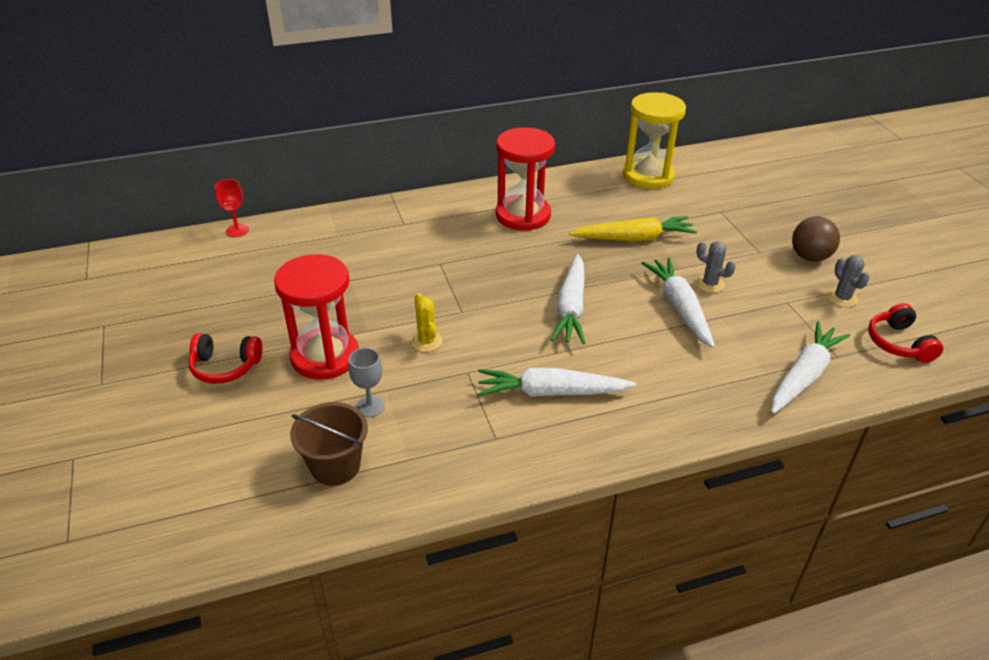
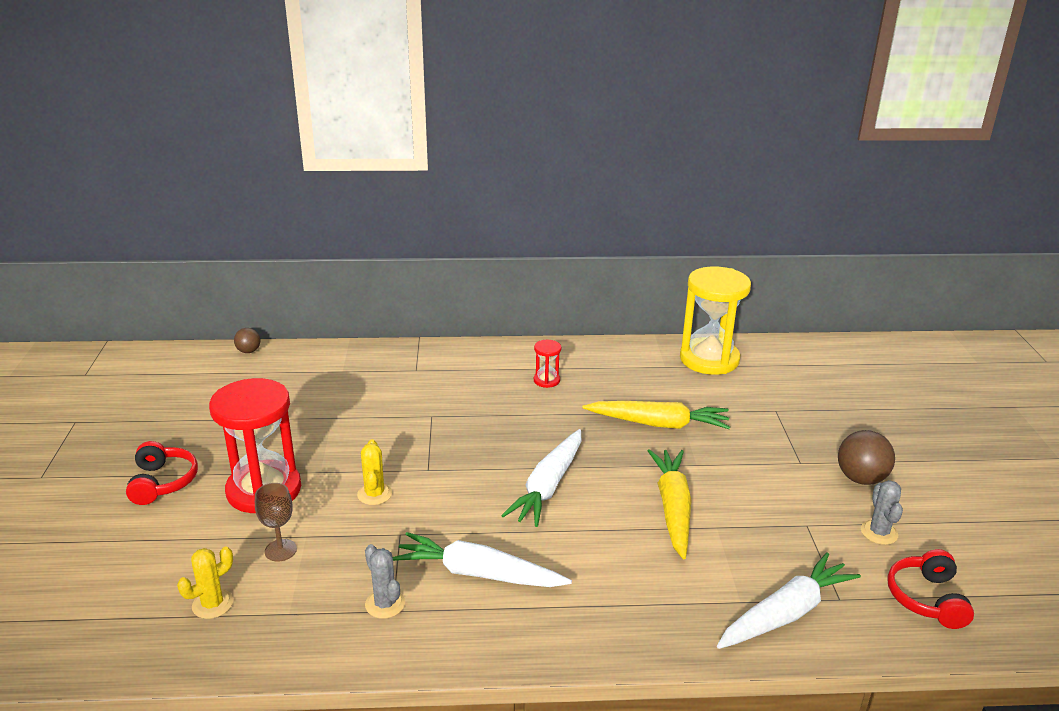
camera: 15 degrees right, 10 degrees down
red headphones [188,333,263,384] -> red headphones turned 120 degrees counterclockwise [126,441,198,505]
red goblet [215,179,249,237] -> brown ball [234,328,260,353]
brown bucket [290,402,368,486] -> yellow cactus [177,546,233,619]
grey goblet [348,348,385,417] -> brown goblet [255,483,297,562]
red hourglass [496,127,555,231] -> red hourglass [534,340,561,388], size x0.43
white carrot [642,258,715,348] -> yellow carrot [648,449,692,560]
grey cactus [696,241,736,293] -> grey cactus moved to [365,544,405,619]

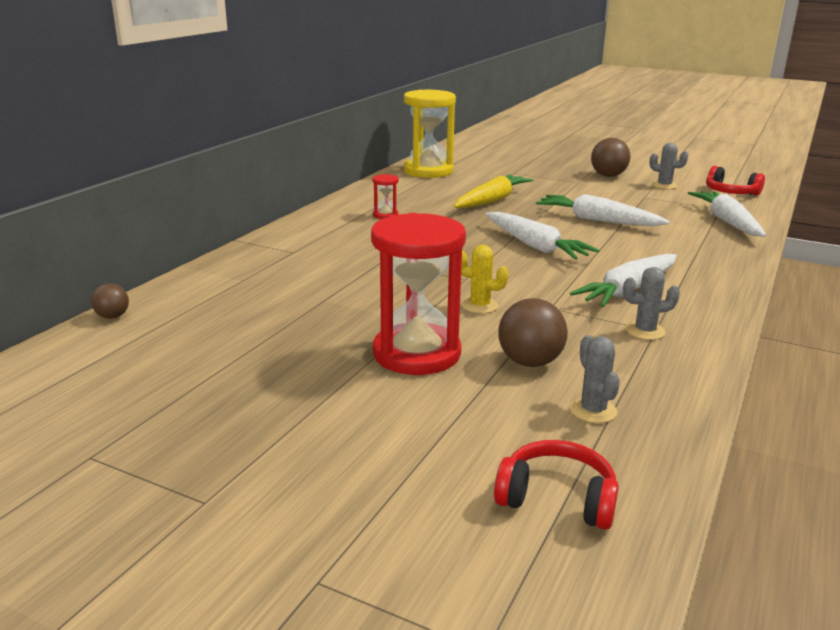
camera: 60 degrees left, 5 degrees down
red headphones [126,441,198,505] -> red headphones moved to [494,440,619,530]
yellow cactus [177,546,233,619] -> grey cactus [570,335,620,423]
brown goblet [255,483,297,562] -> brown ball [498,298,568,367]
yellow carrot [648,449,692,560] -> white carrot [536,194,670,226]

